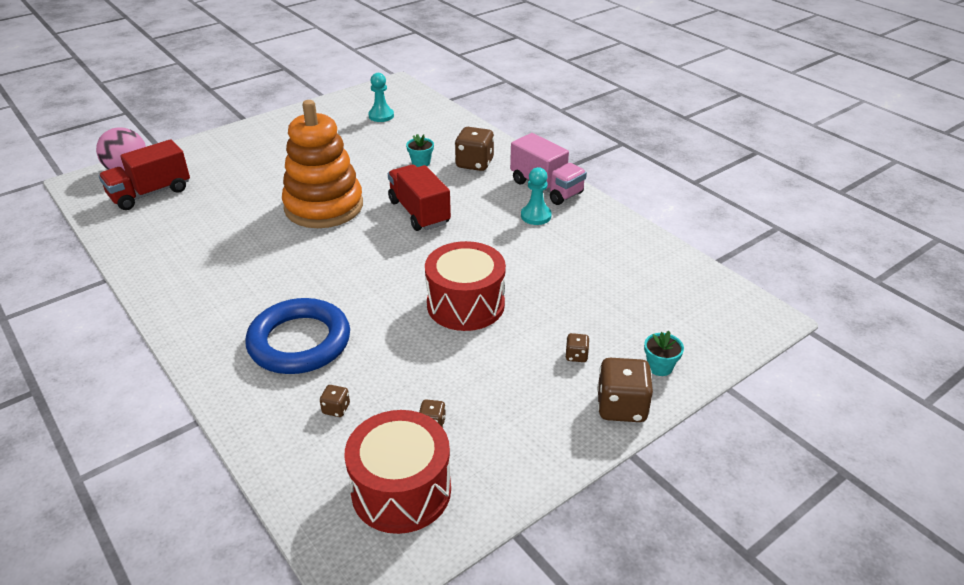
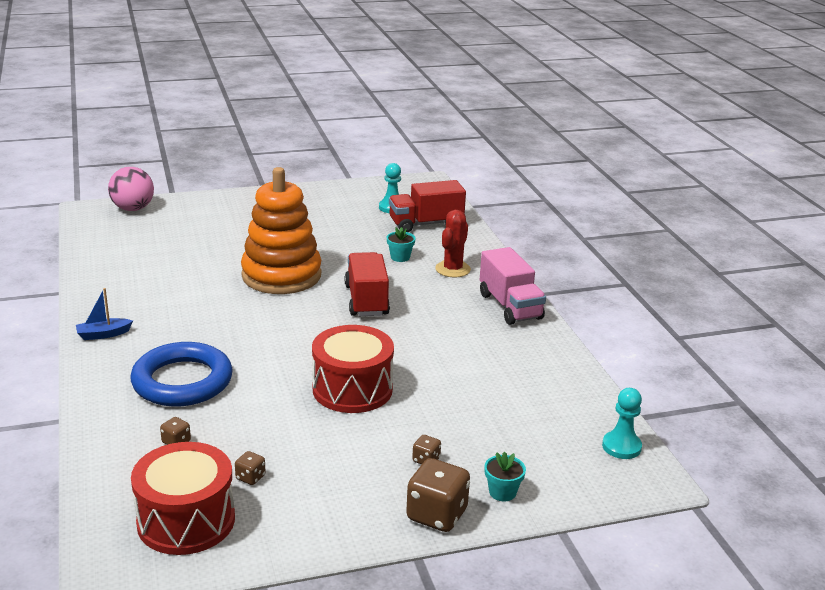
camera: 20 degrees right, 10 degrees down
red truck [99,139,190,210] -> red truck moved to [389,180,466,232]
brown dice [455,127,494,171] -> red cactus [435,210,471,278]
turquoise pawn [521,167,552,225] -> turquoise pawn moved to [602,388,642,459]
none -> blue boat [76,288,133,340]

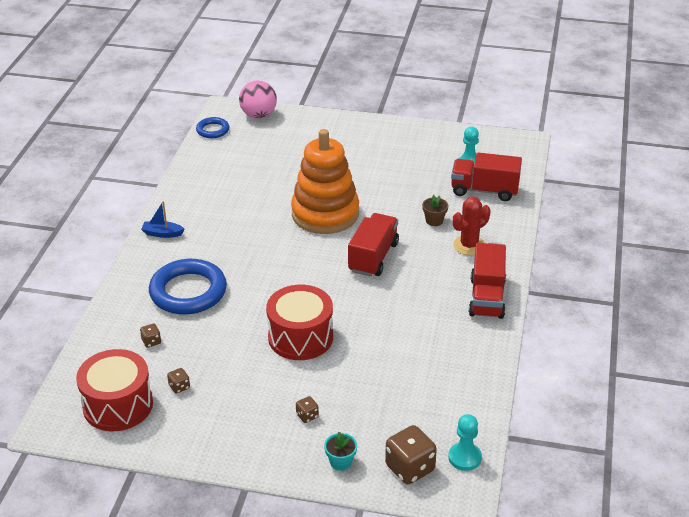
camera: 30 degrees right, 10 degrees up
turquoise flower pot [387,227,416,262] -> brown flower pot [422,195,448,226]
brown dice [406,458,470,532] -> brown dice moved to [385,425,437,484]
pink truck [480,247,546,325] -> red truck [469,243,506,319]
none -> blue ring [196,117,229,138]

